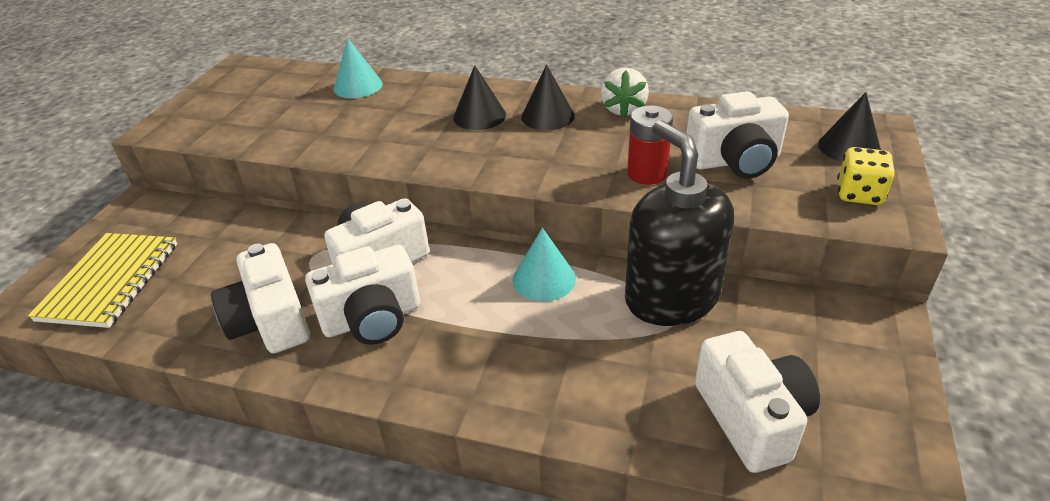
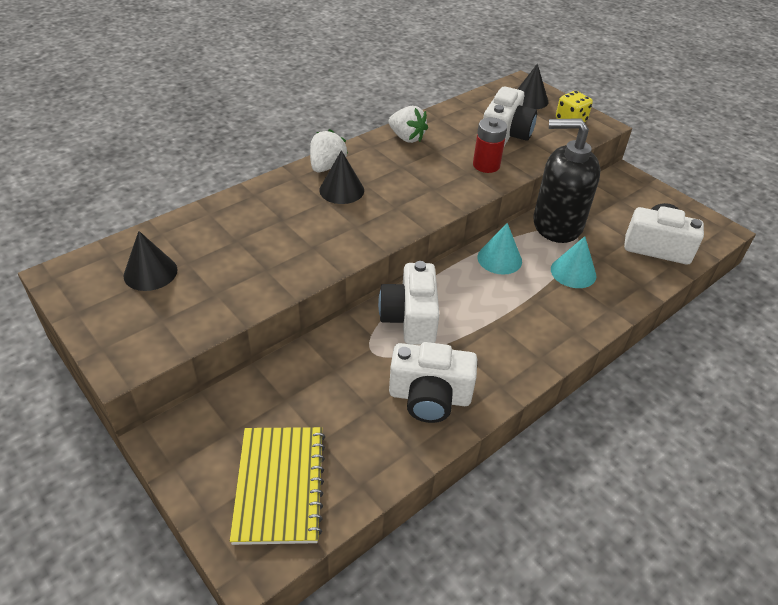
camera: 60 degrees left, 5 degrees up
yellow notebook [28,233,177,328] -> yellow notebook turned 45 degrees clockwise [230,427,325,545]
white camera [305,245,420,345] -> none
turquoise cone [334,38,383,98] -> turquoise cone moved to [551,236,596,288]
black cone [521,65,575,130] -> black cone moved to [123,231,177,291]
none -> white strawberry [310,129,348,172]

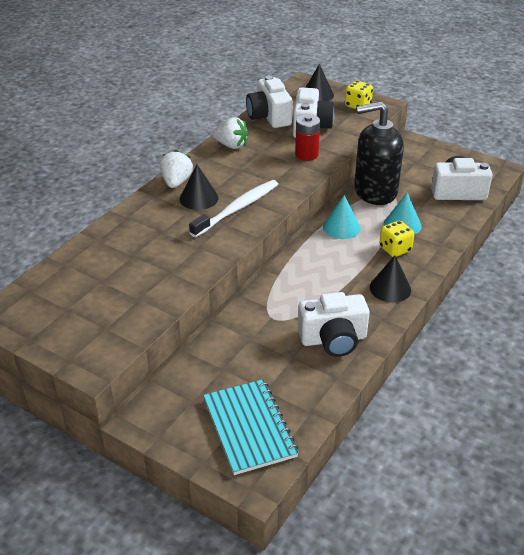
camera: 15 degrees left, 5 degrees down
black cone [123,231,177,291] -> black cone moved to [370,255,411,303]
yellow notebook [230,427,325,545] -> turquoise notebook [203,379,299,475]
white camera [378,261,439,345] -> white camera moved to [246,76,293,128]
none -> white toothbrush [189,180,278,237]
none -> yellow dice [379,221,414,257]

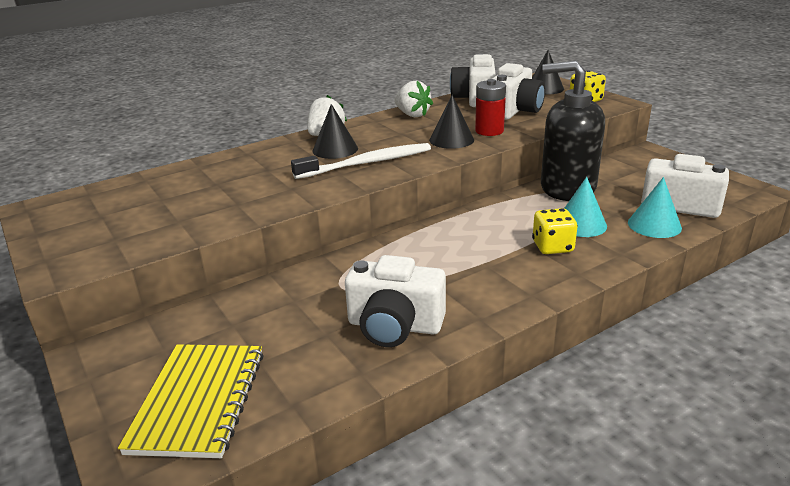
camera: 25 degrees right, 10 degrees down
turquoise notebook [203,379,299,475] -> yellow notebook [118,344,264,458]
turquoise cone [323,195,361,239] -> turquoise cone moved to [628,177,682,238]
black cone [370,255,411,303] -> black cone moved to [429,95,474,149]

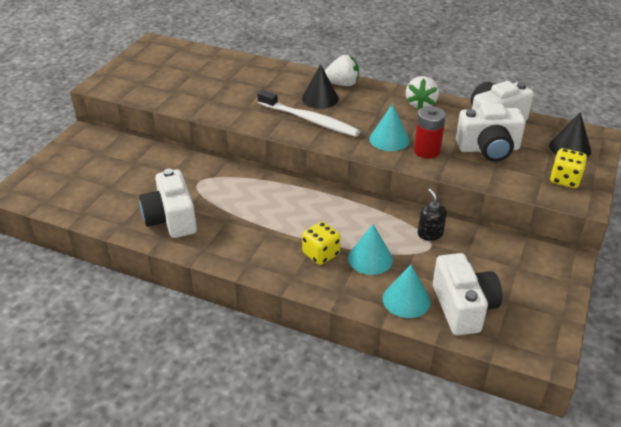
camera: 55 degrees right, 10 degrees up
yellow notebook [118,344,264,458] -> none
black cone [429,95,474,149] -> turquoise cone [369,104,410,151]
black soap dispenser [541,60,605,201] -> black soap dispenser [418,189,447,241], size x0.41

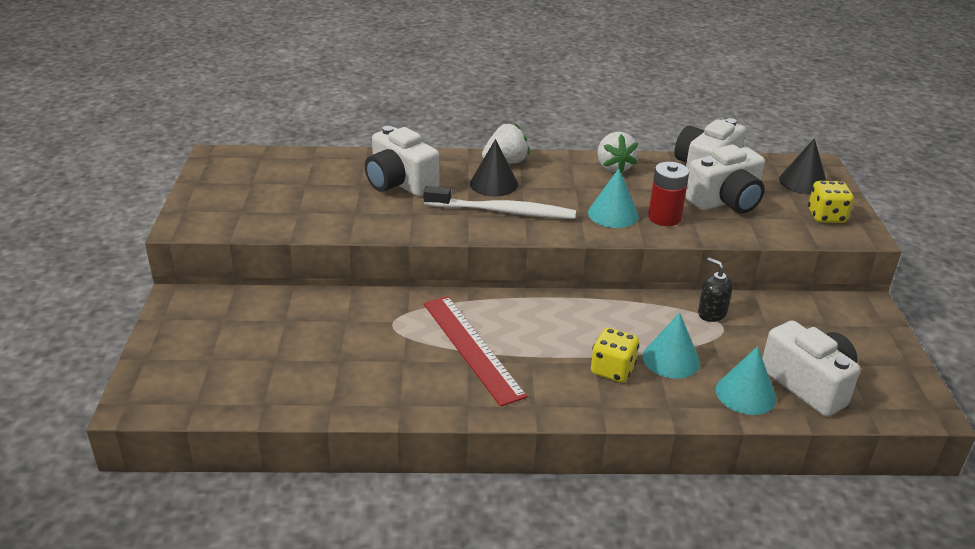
camera: 25 degrees left, 5 degrees down
white camera [139,169,197,238] -> white camera moved to [365,126,440,197]
none -> red ruler [423,296,528,407]

